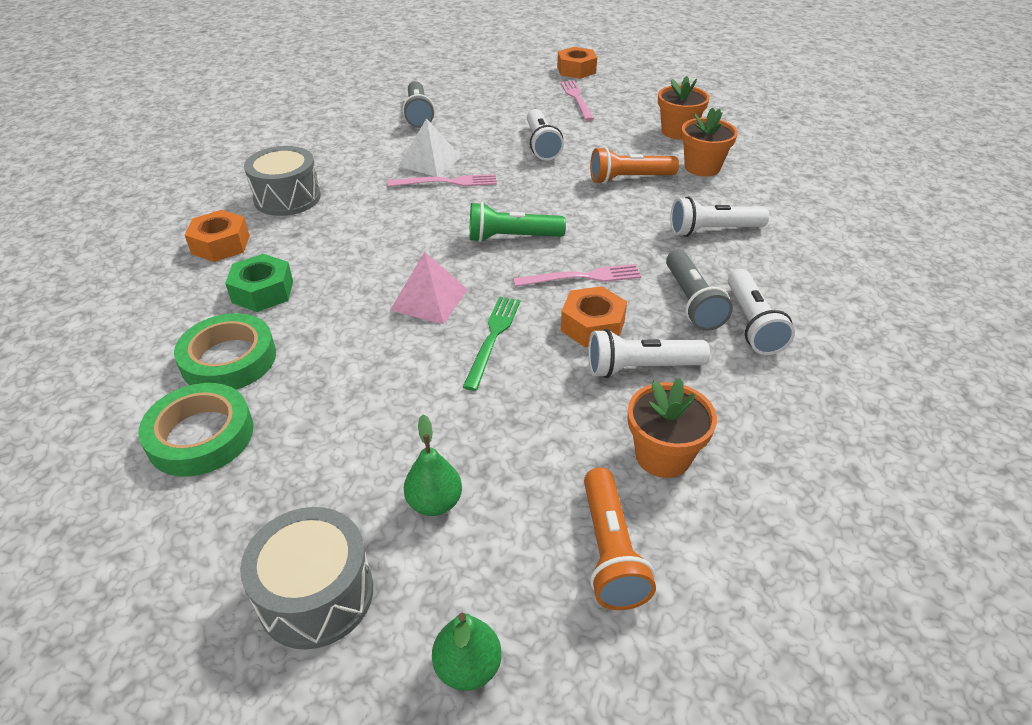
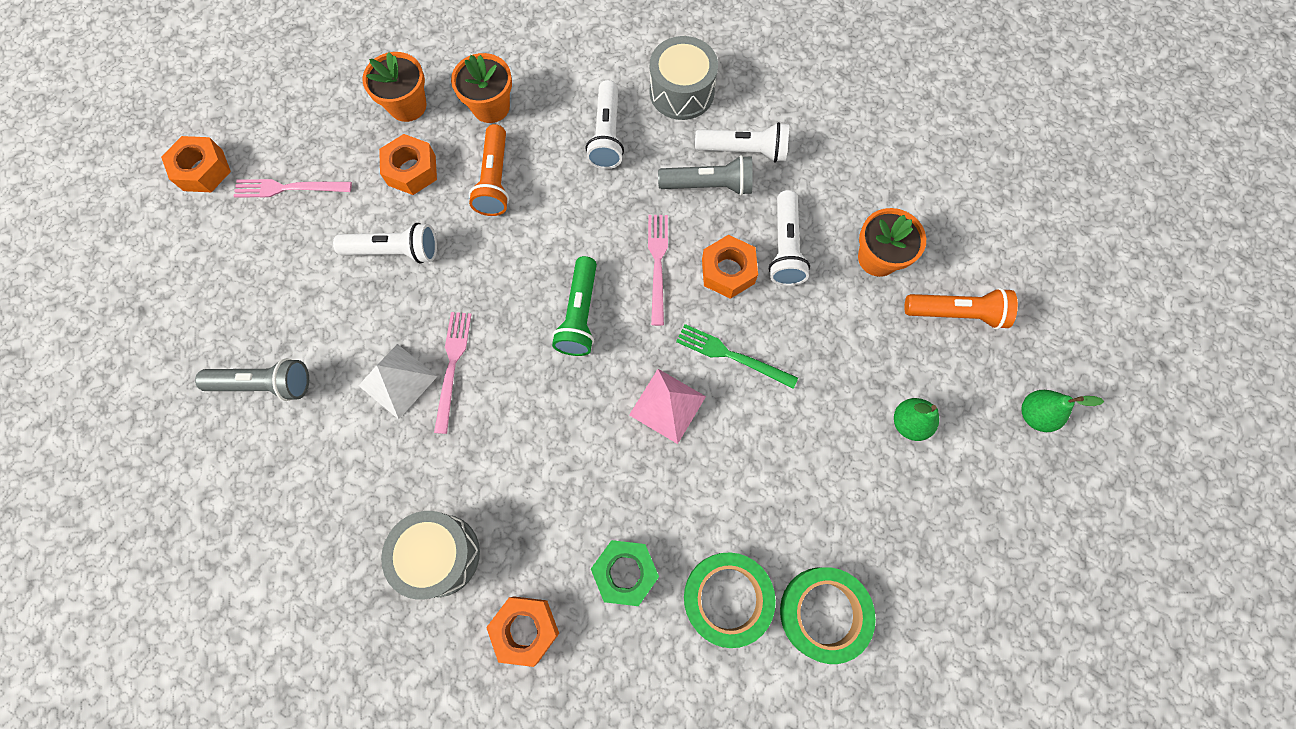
camera: 80 degrees left, 30 degrees up
grey drum [240,507,373,649] -> grey drum moved to [650,36,718,120]
none -> orange nut [379,134,437,195]

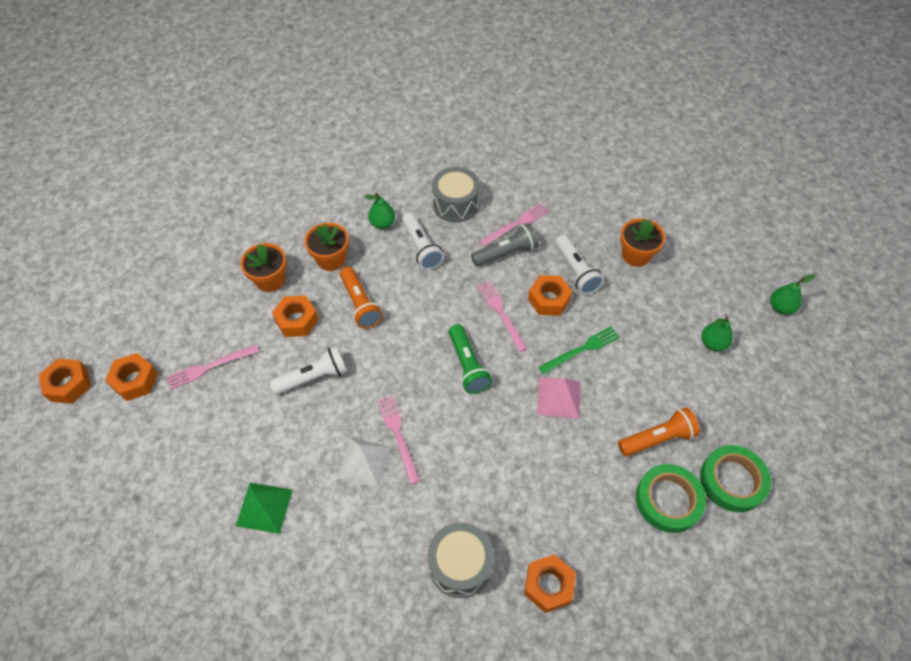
camera: 25 degrees left, 15 degrees down
grey flashlight [195,358,309,401] -> green pyramid [236,483,293,534]
green nut [591,540,659,606] -> none
green fork [676,324,798,389] -> green fork turned 150 degrees clockwise [539,326,620,374]
white flashlight [695,122,789,163] -> pink fork [479,203,549,247]
orange flashlight [904,288,1018,329] -> orange flashlight moved to [618,407,700,456]
none -> orange nut [39,359,91,404]
none -> green pear [365,193,395,229]

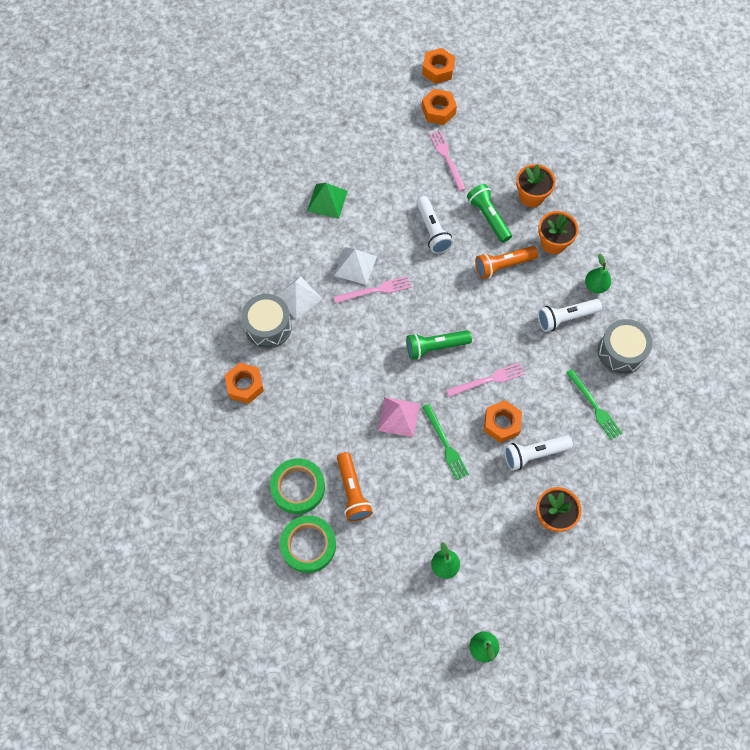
camera: 95 degrees right, 10 degrees up
orange nut [272,296,319,337] -> green flashlight [467,184,512,243]
grey flashlight [471,223,539,266] -> none
pink fork [479,203,549,247] -> green fork [566,369,622,440]
none -> white pyramid [276,276,322,319]

